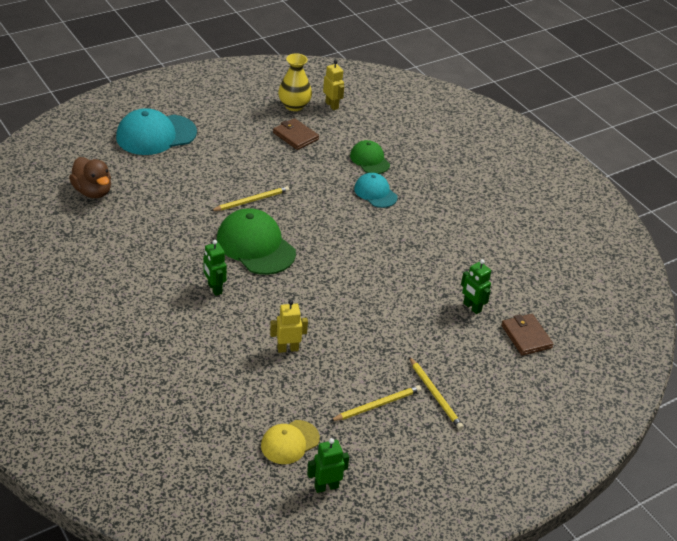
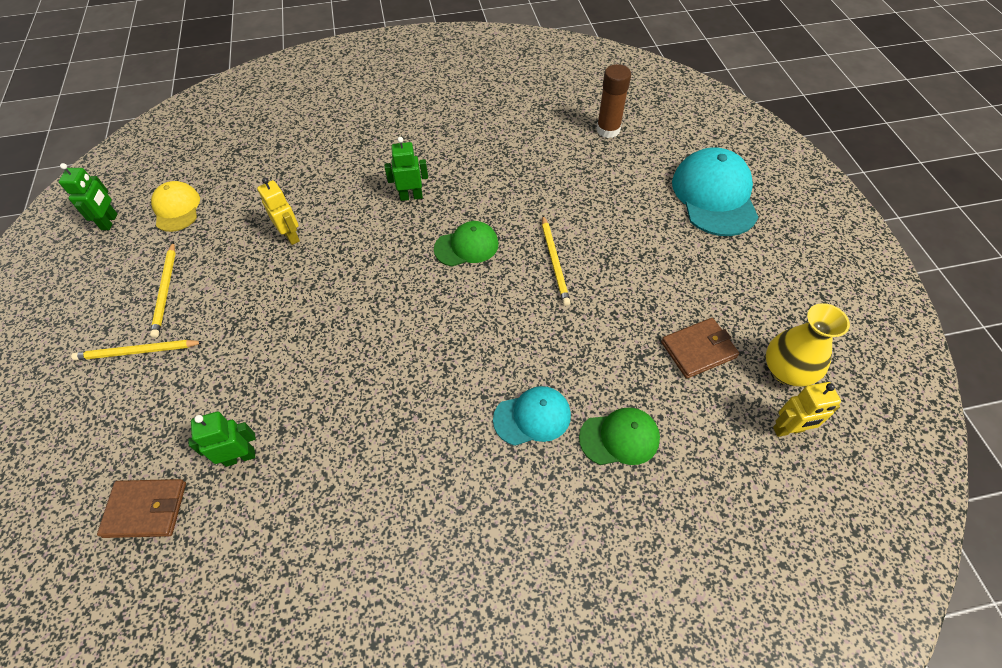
camera: 115 degrees right, 15 degrees up
brown duck [69,157,111,198] -> brown glue stick [596,64,631,138]
green cap [217,208,296,275] -> green cap [434,221,499,267], size x0.58
yellow robot [270,300,308,353] -> yellow robot turned 45 degrees counterclockwise [257,178,300,245]

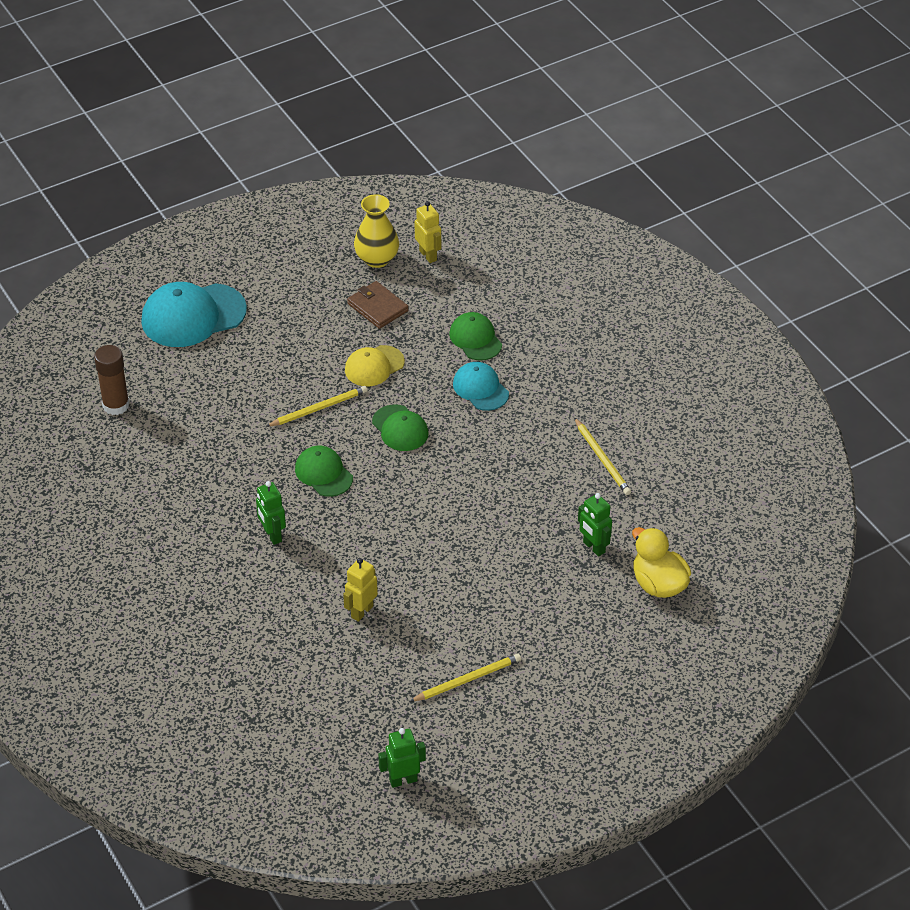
camera: 110 degrees left, 10 degrees down
yellow pencil [71,340,203,361] -> yellow pencil moved to [574,417,631,495]
brown wallet [97,479,186,538] -> yellow duck [632,527,691,598]
yellow cap [151,181,200,232] -> yellow cap moved to [345,345,405,386]
none -> green cap [372,404,429,451]

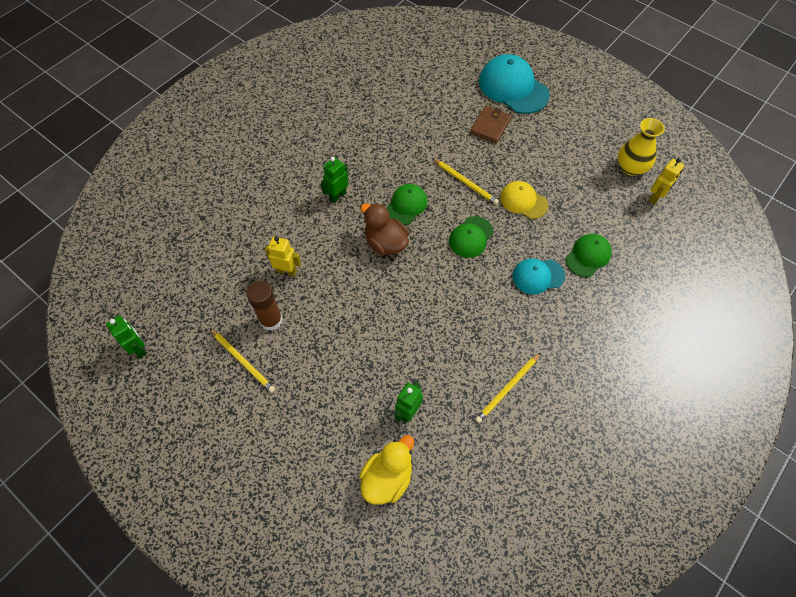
camera: 70 degrees right, 15 degrees up
brown glue stick [94,345,130,415] -> brown glue stick moved to [246,281,283,331]
brown wallet [347,281,409,329] -> brown wallet moved to [470,106,512,144]
turquoise cap [453,362,509,411] -> turquoise cap turned 135 degrees counterclockwise [512,259,565,294]
none -> brown duck [361,203,409,255]

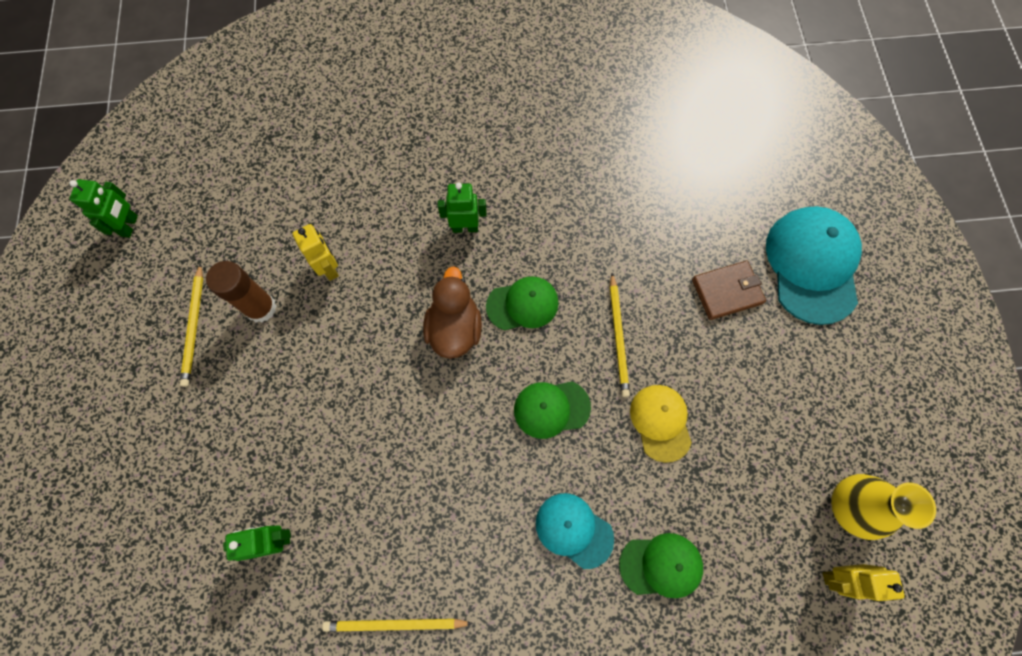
camera: 45 degrees right, 10 degrees up
yellow duck [359,435,414,505] -> none

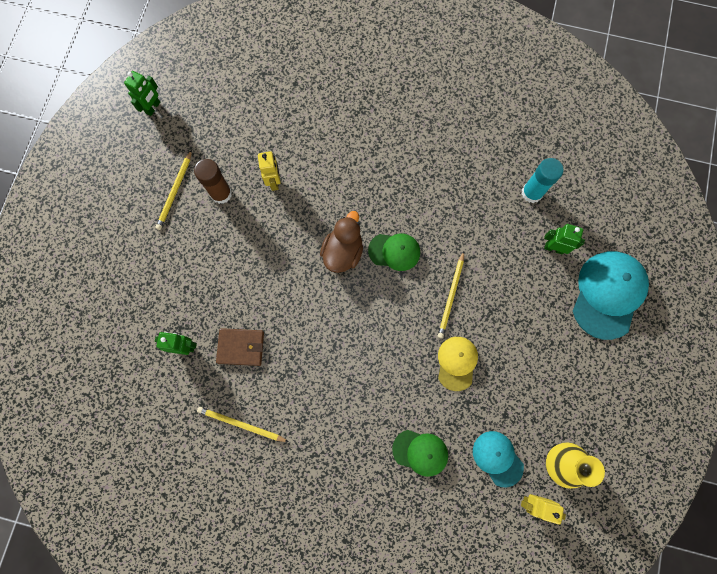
camera: 20 degrees right, 5 degrees up
green robot [438,182,487,233] -> green robot moved to [544,224,585,254]
green cap [514,382,591,439] -> none
turquoise cap [536,493,614,569] -> turquoise cap moved to [473,431,524,488]
brown wallet [692,261,766,320] -> brown wallet moved to [216,328,264,366]
none -> turquoise glue stick [521,158,564,203]

